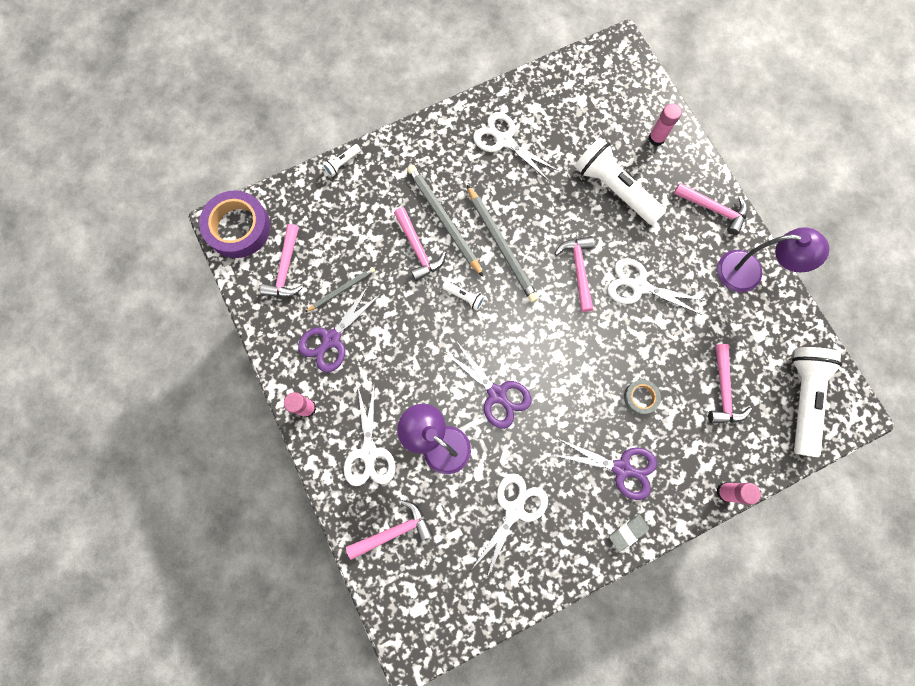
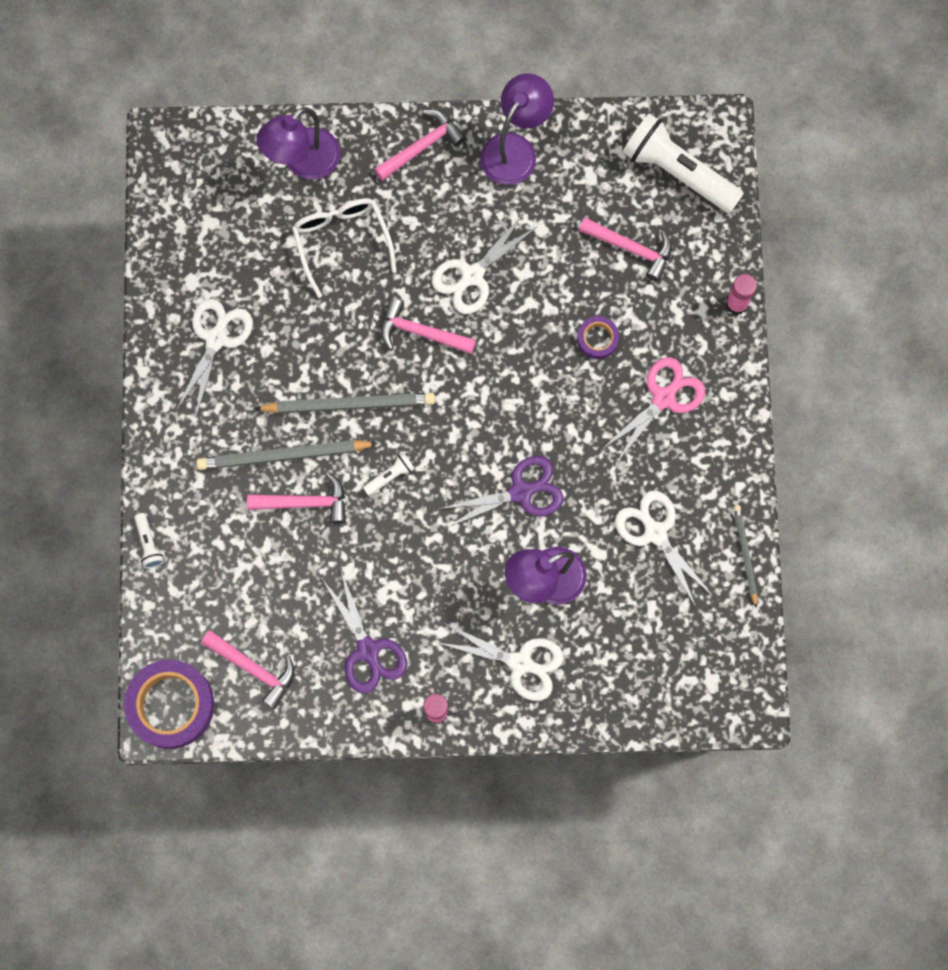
camera: 65 degrees left, 0 degrees up
grey pencil [305,267,375,312] -> grey pencil moved to [734,505,757,608]
pink hammer [346,500,433,560] -> none
white scissors [473,112,559,182] -> white scissors turned 135 degrees clockwise [176,299,253,419]
purple scissors [554,438,657,500] -> pink scissors [601,357,705,465]
white flashlight [575,137,666,225] -> white glasses [292,198,397,298]
grey eraser [609,514,649,552] -> none
grey tape [624,380,661,415] -> purple tape [577,316,619,359]
pink glue stick [649,103,682,146] -> purple lamp [257,107,340,180]

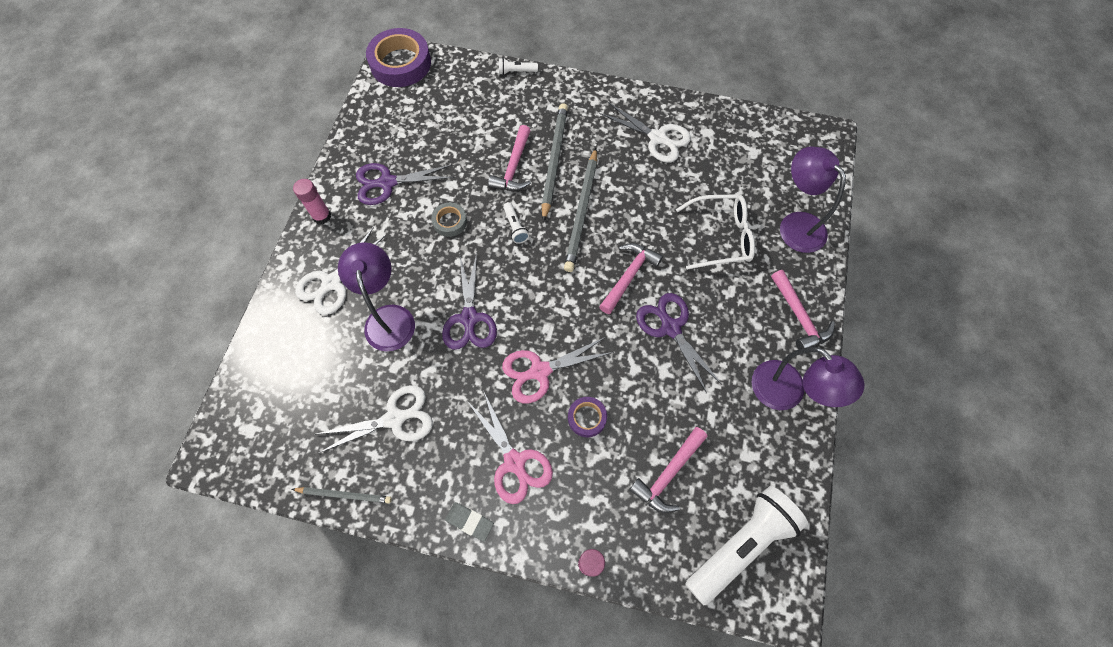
camera: 105 degrees right, 10 degrees down
pink hammer [201,630,294,709] -> none
white scissors [432,213,538,314] -> purple scissors [636,293,722,393]
none -> grey tape [431,203,467,237]
none -> grey eraser [445,502,494,541]
none -> pink scissors [502,337,614,403]

